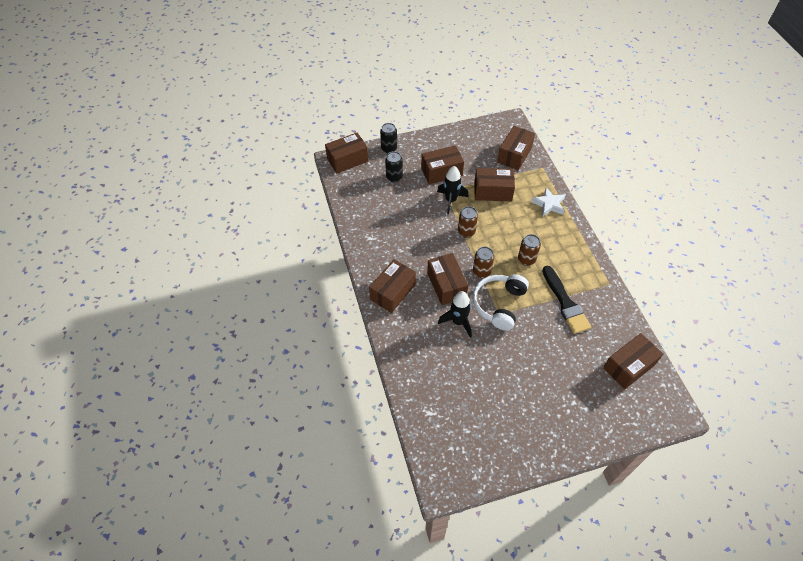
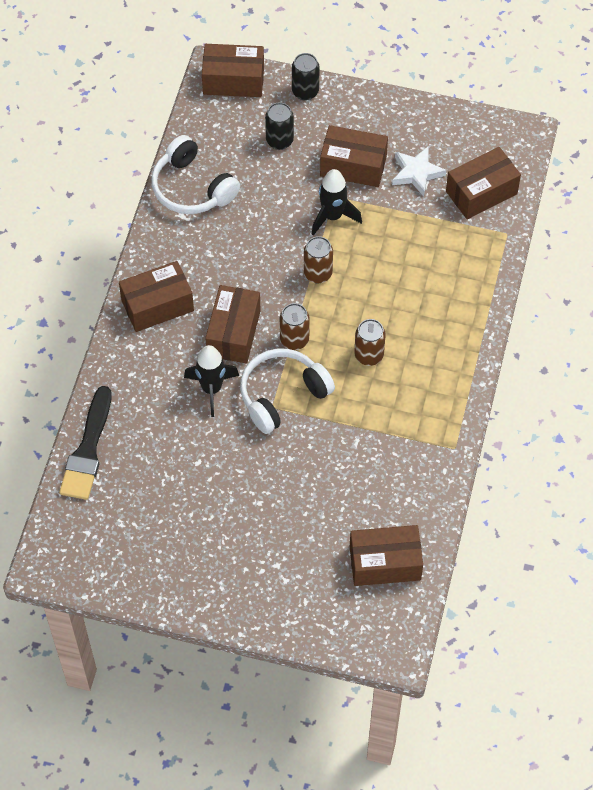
camera: 30 degrees right, 5 degrees up
brown box [474,168,515,201] -> none
white star [531,187,565,217] -> white star moved to [392,147,446,197]
black brush [542,266,591,334] -> black brush moved to [59,386,112,500]
none -> white headphones [151,135,240,214]

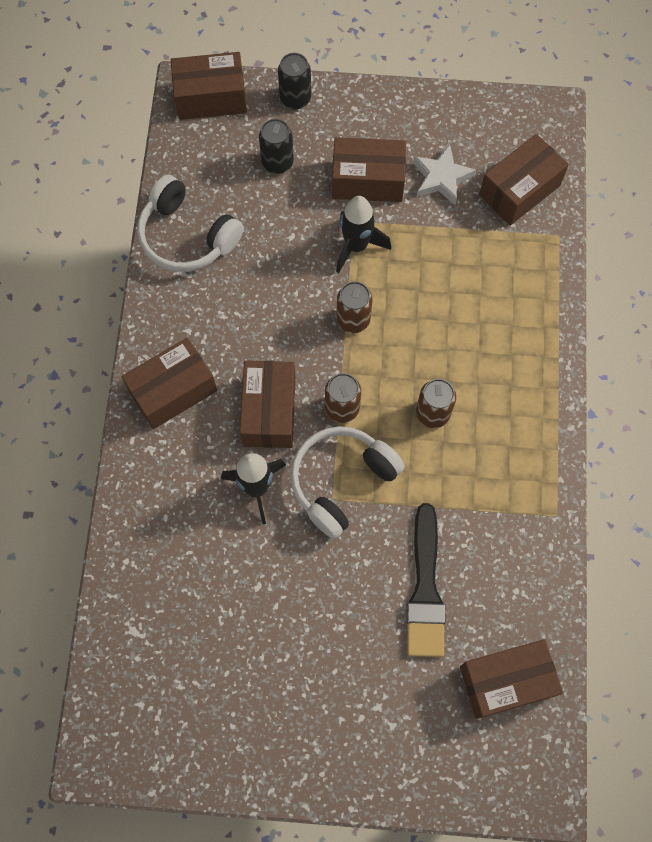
camera: 10 degrees left, 10 degrees up
black brush [59,386,112,500] -> black brush moved to [406,503,446,657]

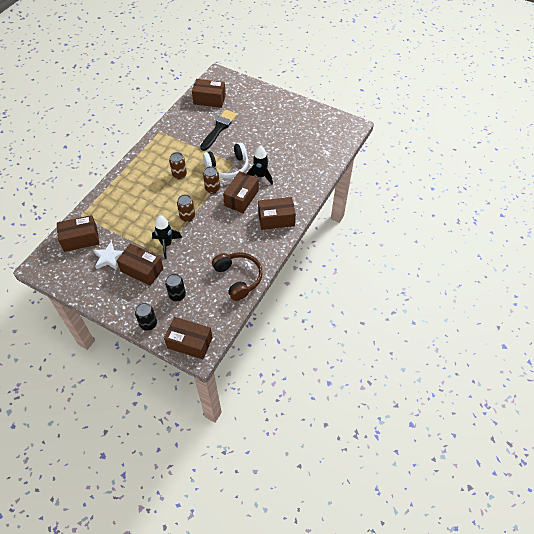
camera: 155 degrees left, 15 degrees down
white headphones [137,175,244,272] -> brown headphones [212,252,263,301]

